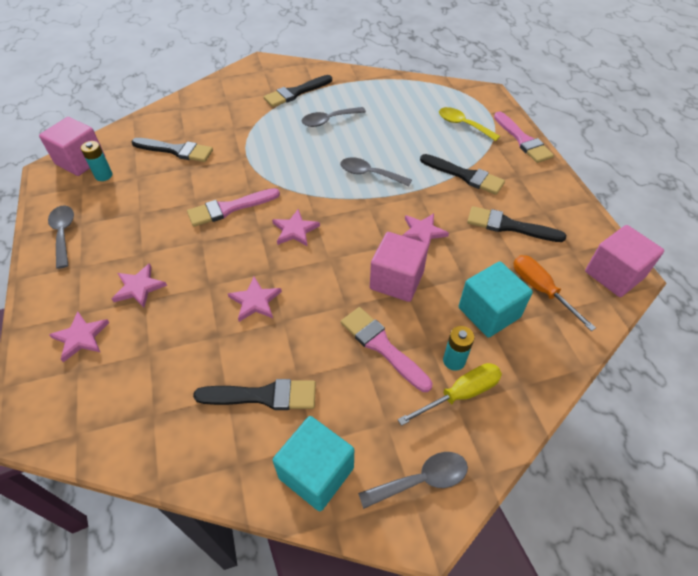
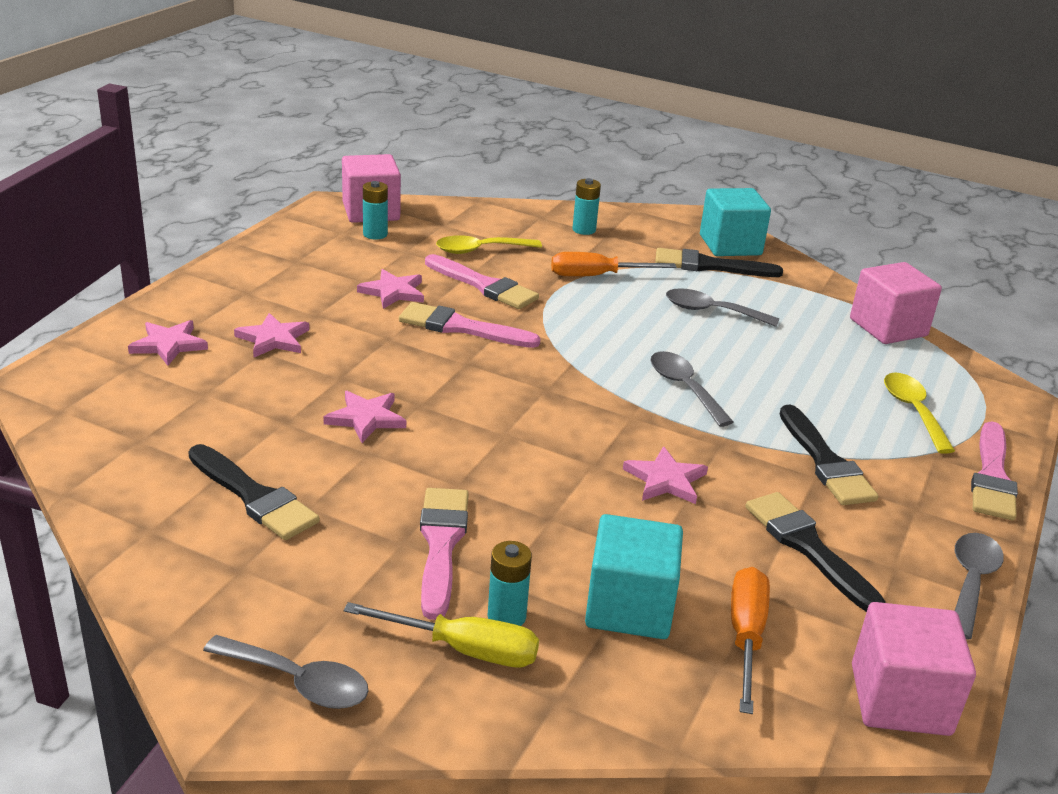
camera: 40 degrees right, 20 degrees down
grey spoon [48,205,74,269] -> grey spoon moved to [955,533,1004,640]
black brush [131,138,213,162] -> yellow spoon [436,235,542,254]
pink star [272,209,320,247] -> pink star moved to [357,269,424,309]
turquoise cube [273,416,354,511] -> turquoise cube moved to [700,188,771,256]
pink cube [370,232,428,302] -> pink cube moved to [850,262,942,344]
none -> pink brush [425,254,539,309]
none -> orange screwdriver [551,252,676,277]
none -> turquoise battery [572,178,601,235]

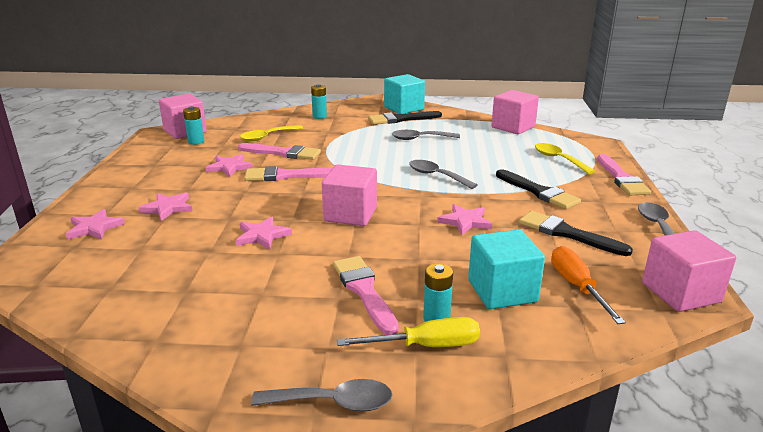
camera: 20 degrees left, 5 degrees down
black brush [188,444,319,540] -> none
orange screwdriver [551,252,676,277] -> none
none -> pink cube [322,164,377,226]

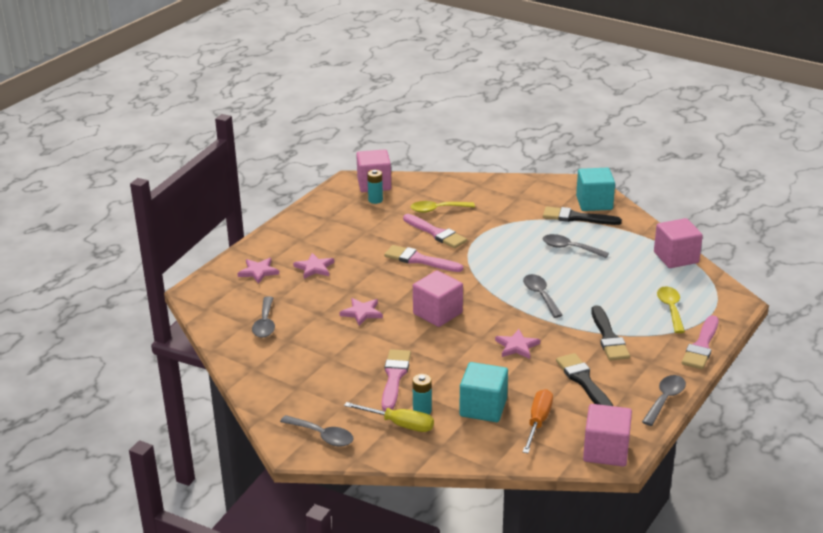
camera: 30 degrees right, 5 degrees up
pink star [206,154,253,177] -> none
turquoise battery [311,84,327,119] -> none
none -> grey spoon [252,296,275,338]

